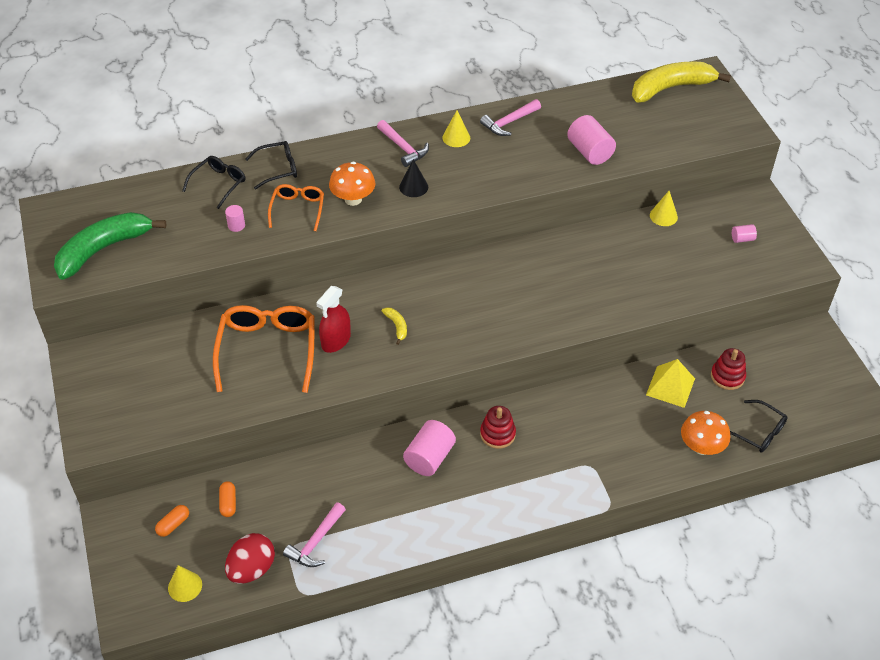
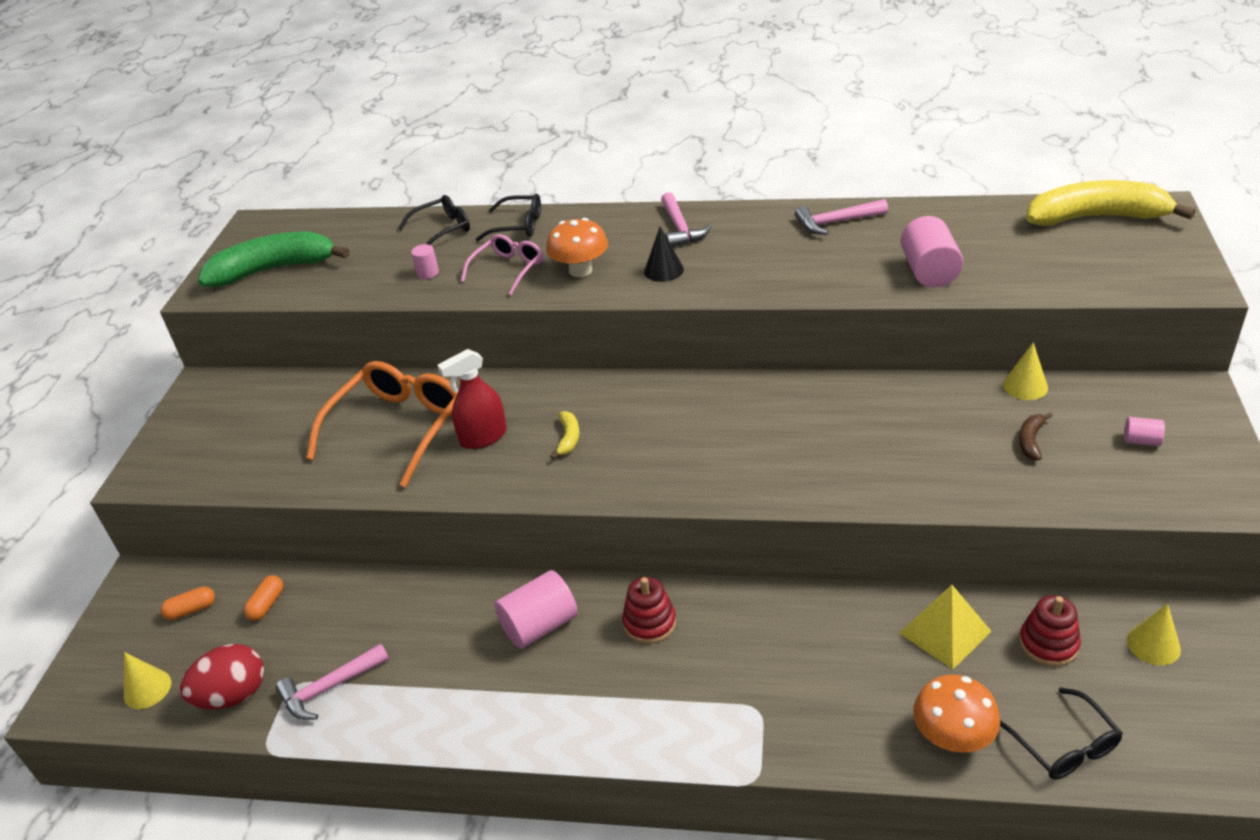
camera: 30 degrees right, 10 degrees down
orange glasses [268,184,324,231] -> pink glasses [461,234,543,295]
yellow cone [442,111,470,147] -> yellow cone moved to [1127,603,1181,666]
none -> brown banana [1019,412,1053,461]

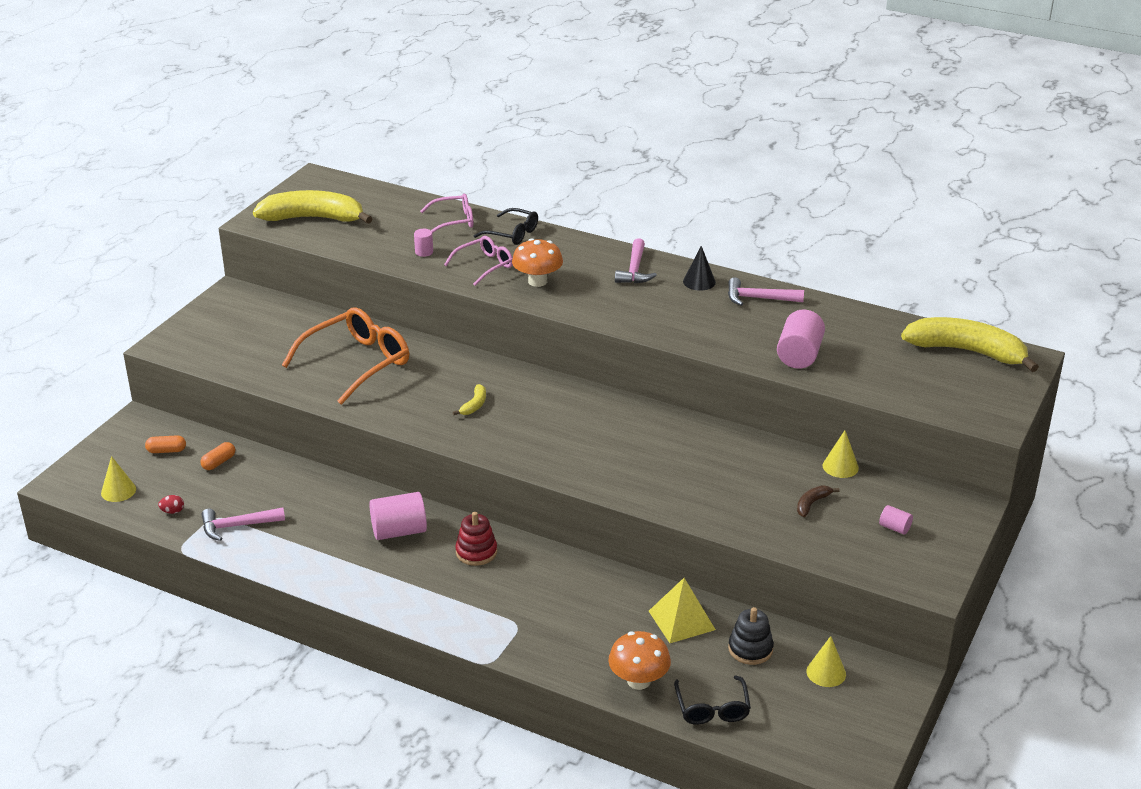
camera: 15 degrees right, 5 degrees down
red egg [180,644,264,709] -> red egg [158,495,184,514], size x0.42
green banana [198,232,349,287] -> yellow banana [253,190,373,224]
black glasses [398,195,470,245] -> pink glasses [420,194,473,233]
red spray bottle [437,349,507,449] -> none
black cone [644,227,684,282] -> black cone moved to [683,246,716,291]
red stacking toy [1019,595,1081,667] -> black stacking toy [728,607,774,665]

